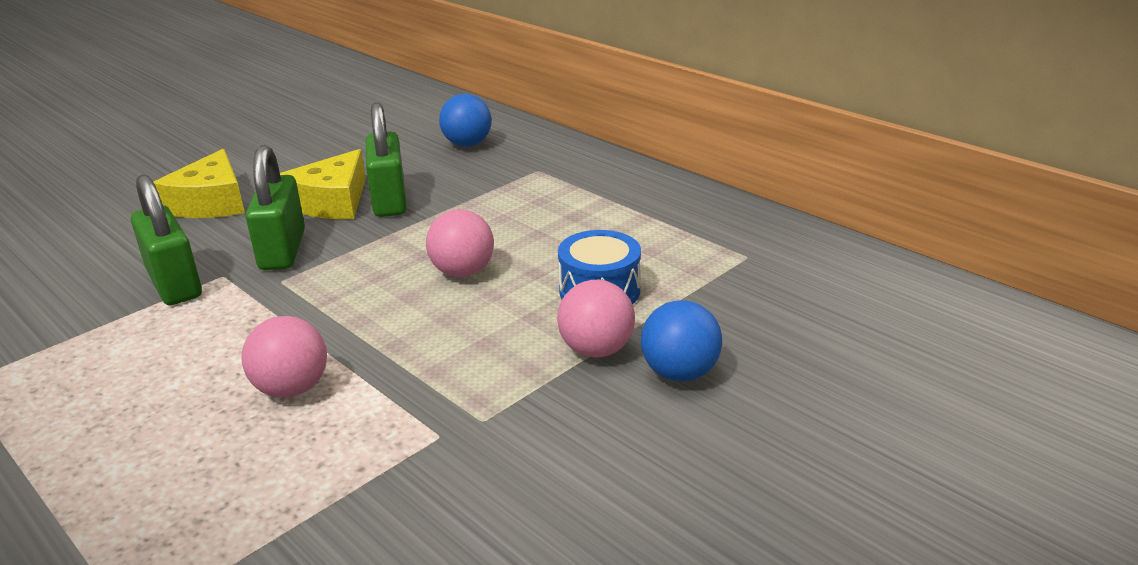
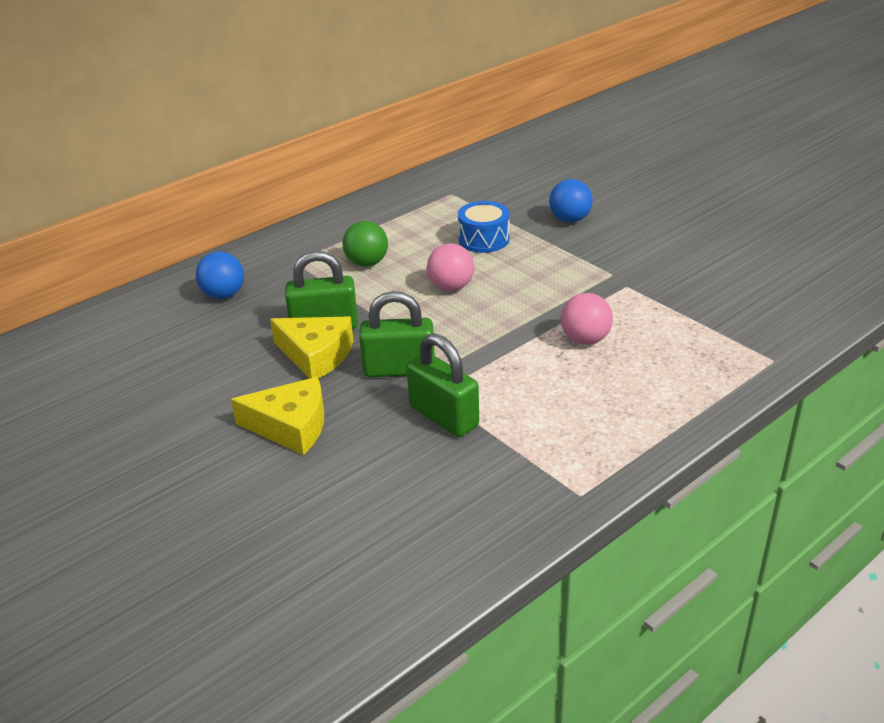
camera: 85 degrees left, 5 degrees up
green padlock [131,175,202,305] -> green padlock turned 75 degrees clockwise [407,333,479,437]
pink ball [557,280,635,357] -> none
none -> green ball [343,221,388,267]

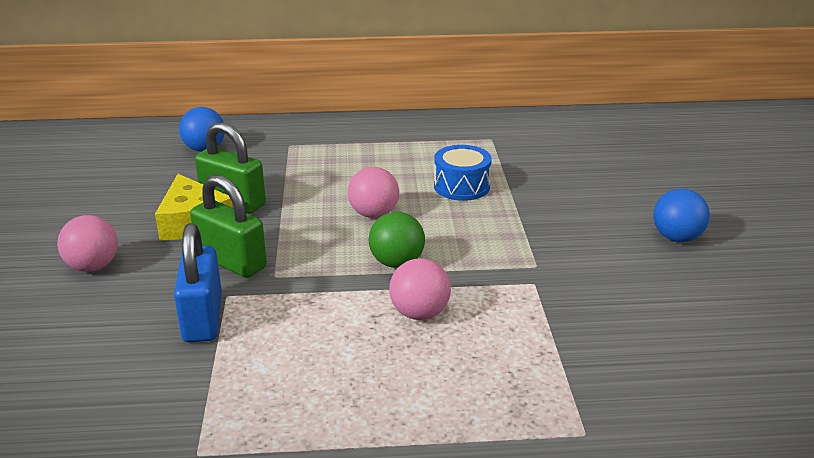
camera: 35 degrees right, 5 degrees down
yellow cheese [231,377,324,455] -> pink ball [57,215,118,272]
green ball [343,221,388,267] -> green ball moved to [369,212,425,268]
green padlock [407,333,479,437] -> blue padlock [174,223,222,343]
blue ball [549,179,593,222] -> blue ball moved to [653,188,710,242]

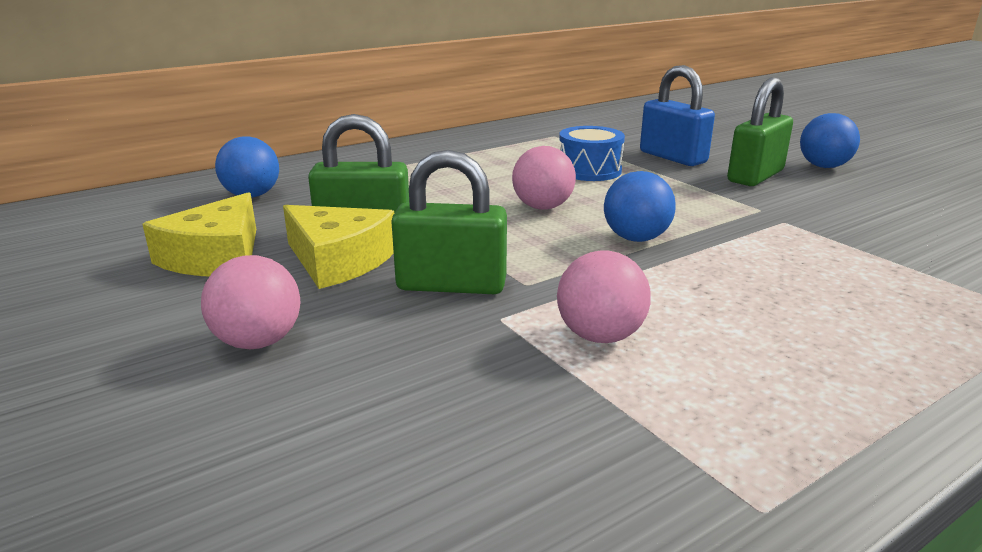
camera: 30 degrees left, 5 degrees down
blue padlock [174,223,222,343] -> blue padlock moved to [640,65,715,166]
green ball [369,212,425,268] -> blue ball [604,171,676,242]
pink ball [389,258,451,320] -> pink ball moved to [557,250,651,343]
none -> yellow cheese [142,192,256,276]
none -> green padlock [727,77,793,186]

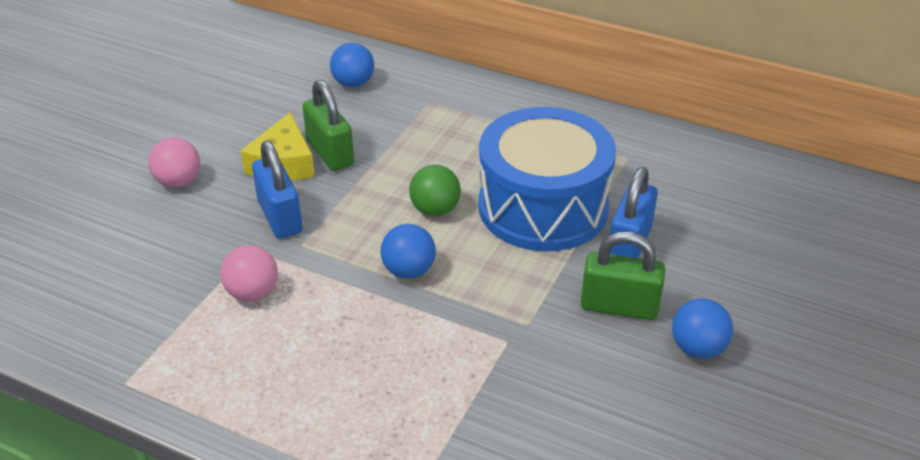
camera: 60 degrees right, 15 degrees up
yellow cheese [142,192,256,276] -> none
green padlock [391,150,507,294] -> blue padlock [252,141,302,238]
pink ball [512,146,576,209] -> green ball [409,165,461,216]
blue drum [559,126,625,181] -> blue drum [478,107,616,251], size x2.19

